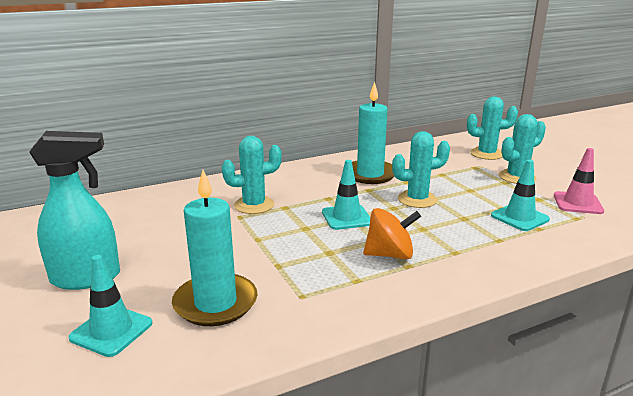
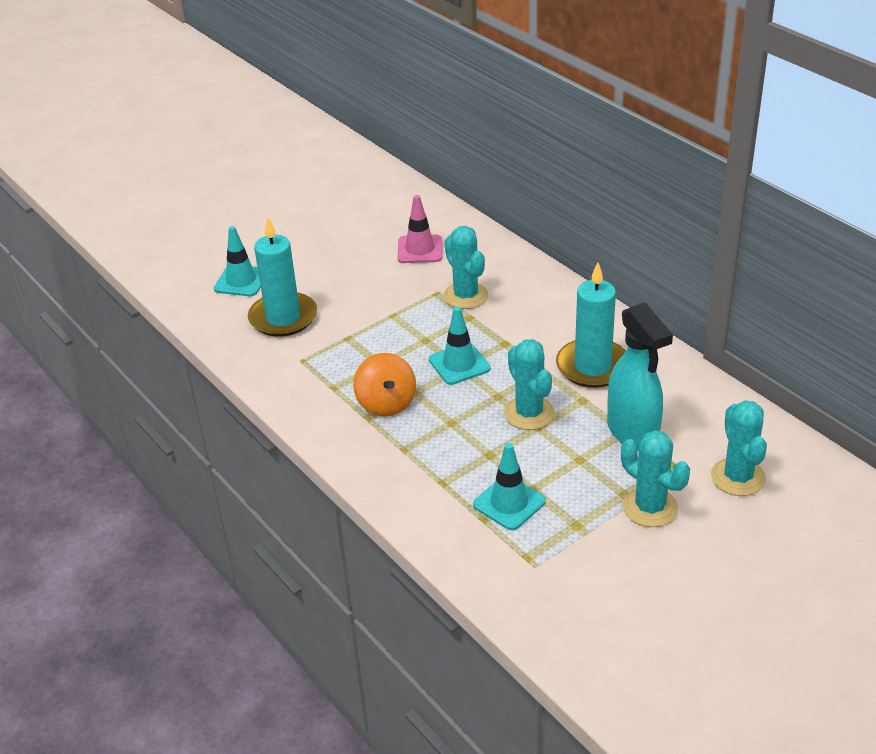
camera: 80 degrees right, 15 degrees up
turquoise spray bottle [29,131,120,290] -> turquoise spray bottle moved to [607,302,673,451]
pink traffic cone [554,148,604,214] -> pink traffic cone moved to [398,195,442,263]

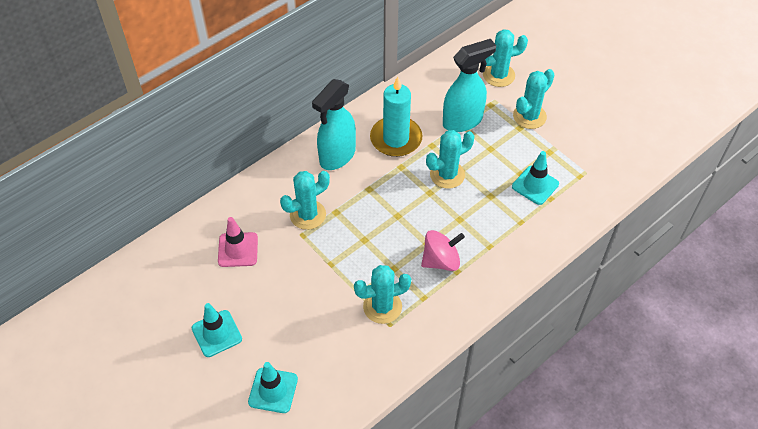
camera: 95 degrees left, 15 degrees up
turquoise candle [248,217,317,337] -> none
orange spinning top [353,353,416,417] -> pink spinning top [421,230,465,271]
turquoise traffic cone [429,306,490,385] -> turquoise traffic cone moved to [192,303,242,357]
none -> turquoise spray bottle [312,79,356,170]
none -> turquoise cactus [354,265,411,324]

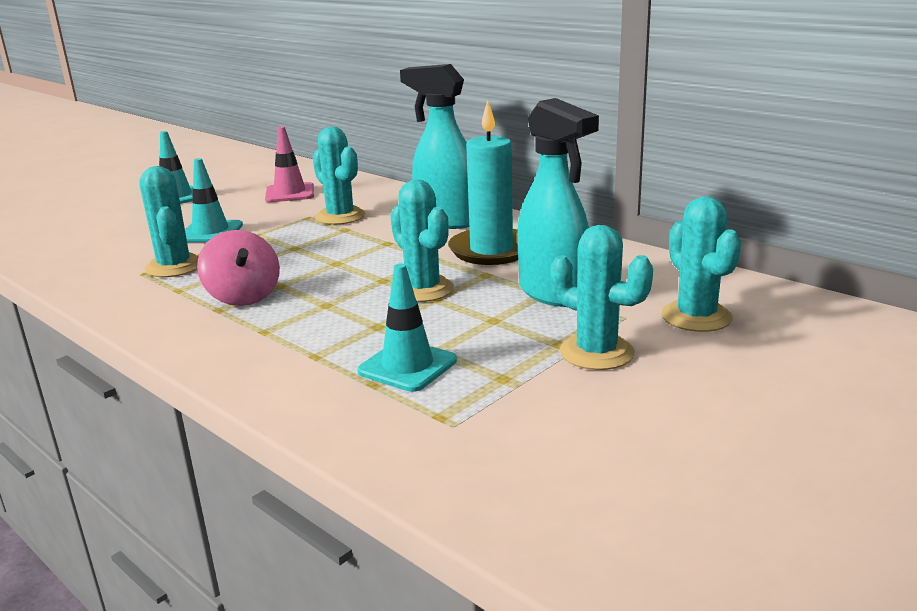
camera: 85 degrees right, 30 degrees down
turquoise traffic cone [248,362,298,413] -> turquoise traffic cone moved to [185,158,243,242]

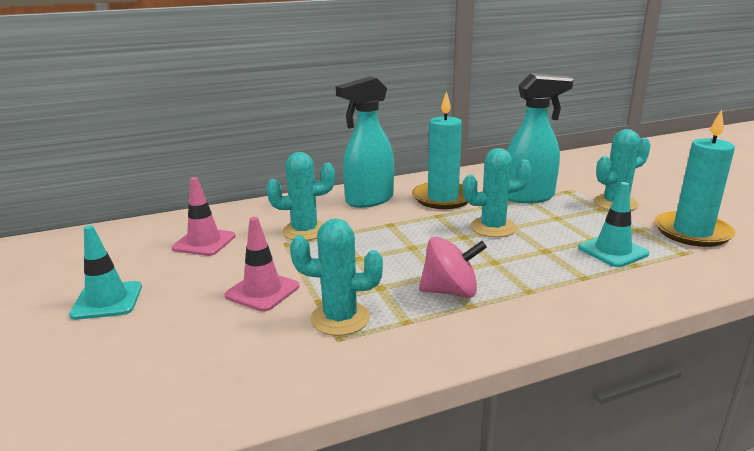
camera: 65 degrees left, 0 degrees up
turquoise traffic cone [185,158,243,242] -> pink traffic cone [224,217,299,312]
turquoise cactus [661,196,741,332] -> none
none -> turquoise candle [655,110,736,247]

